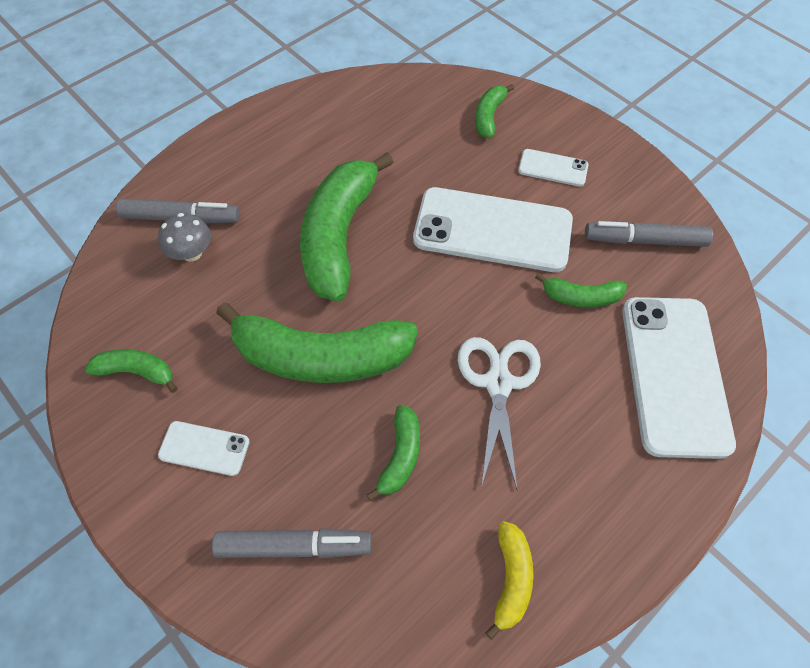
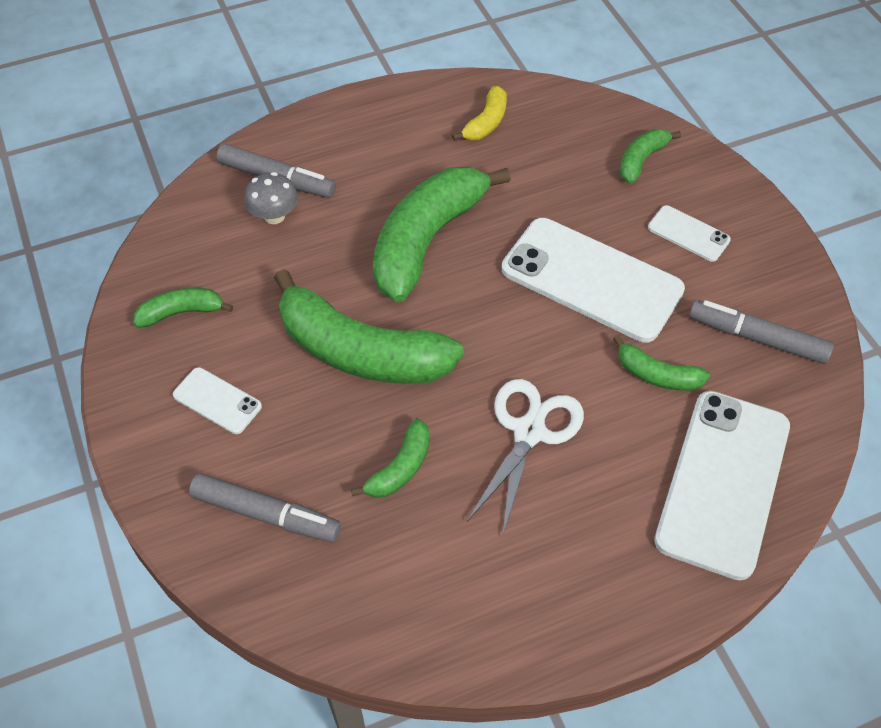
camera: 20 degrees right, 5 degrees down
green banana [85,349,177,393] -> green banana turned 45 degrees counterclockwise [133,288,233,328]
yellow banana [485,521,533,640] -> yellow banana moved to [452,86,507,141]

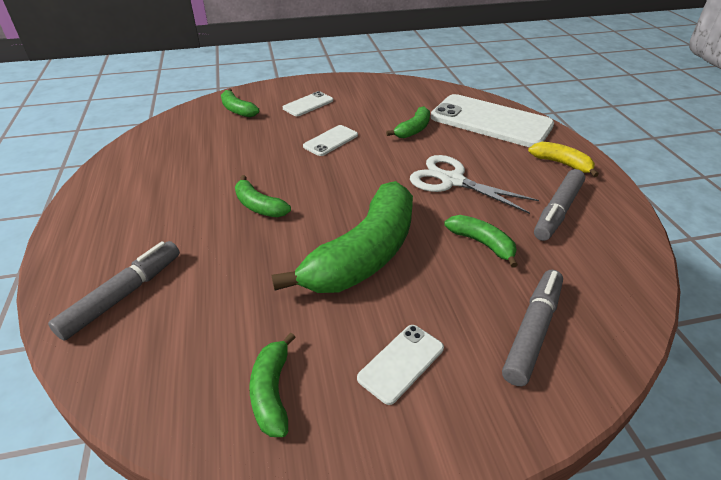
camera: 80 degrees left, 15 degrees down
grey mushroom [244,172,298,224] -> none
green banana [373,167,511,302] -> green banana [235,175,291,217], size x0.47
yellow banana [452,86,507,141] -> yellow banana moved to [528,142,599,177]
white phone [502,218,685,343] -> white phone [303,125,358,156], size x0.46
grey marker [689,300,834,364] -> grey marker moved to [534,169,585,241]

